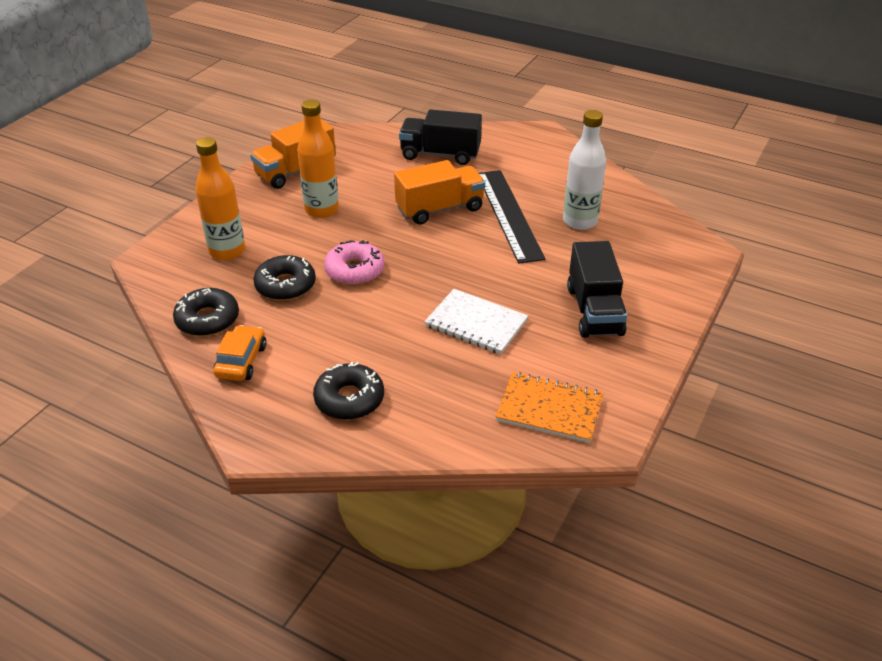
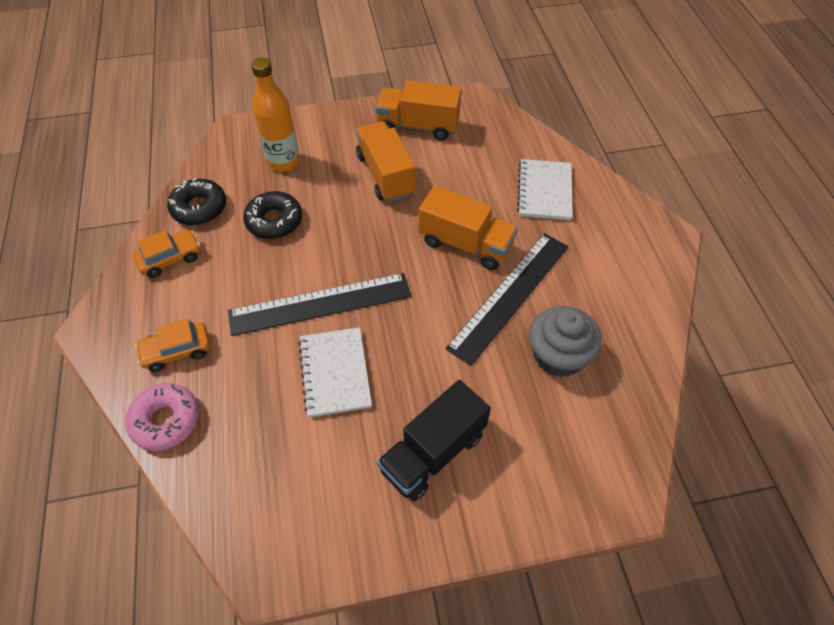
camera: 50 degrees right, 15 degrees up
orange bottle [297,99,339,218] -> orange truck [356,121,415,202]
black donut [313,362,384,420] -> orange car [135,319,210,372]
pink donut [324,240,384,285] -> pink donut moved to [125,383,199,451]
black truck [399,109,482,165] -> white notebook [517,159,573,220]
orange notebook [496,372,604,443] -> none
white bottle [563,110,606,230] -> grey cupcake [529,306,601,377]
none -> black ruler [228,273,411,336]

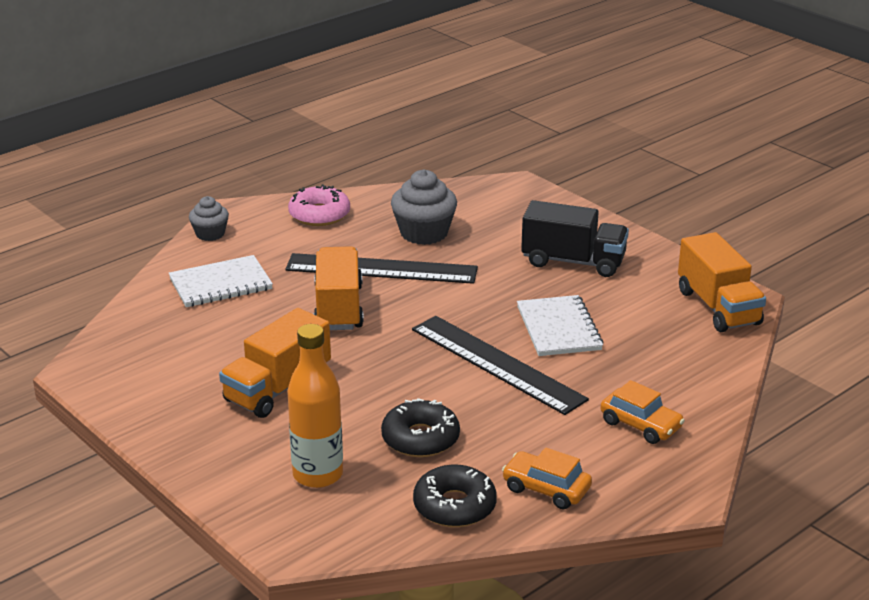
camera: 120 degrees left, 25 degrees down
pink donut [125,383,199,451] -> pink donut moved to [288,184,350,226]
white notebook [298,327,372,418] -> white notebook turned 60 degrees counterclockwise [517,295,604,356]
orange truck [376,80,461,140] -> orange truck moved to [678,232,766,332]
none -> grey cupcake [189,196,229,241]

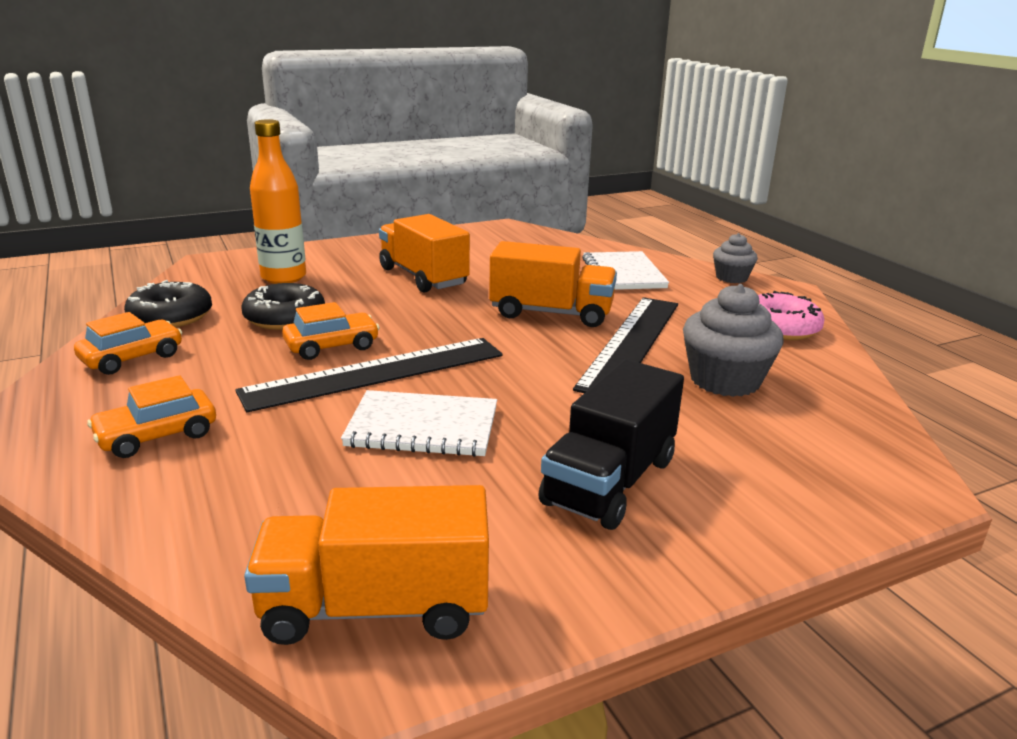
camera: 105 degrees right, 5 degrees down
none -> orange car [282,302,380,360]

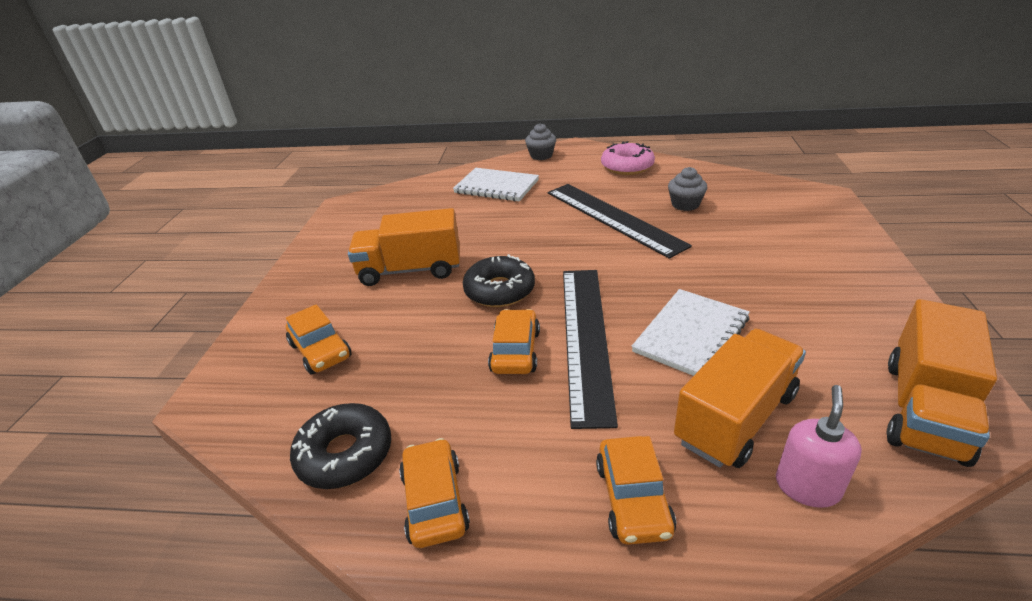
camera: 55 degrees left, 10 degrees up
black donut [242,283,325,330] -> black donut moved to [463,254,535,307]
orange bottle [250,119,306,284] -> orange car [286,304,351,374]
orange truck [489,241,617,327] -> orange truck moved to [674,329,806,468]
black truck [538,359,684,530] -> none
grey cupcake [683,284,784,397] -> grey cupcake [668,167,707,211], size x0.60
none -> pink soap dispenser [776,385,862,508]

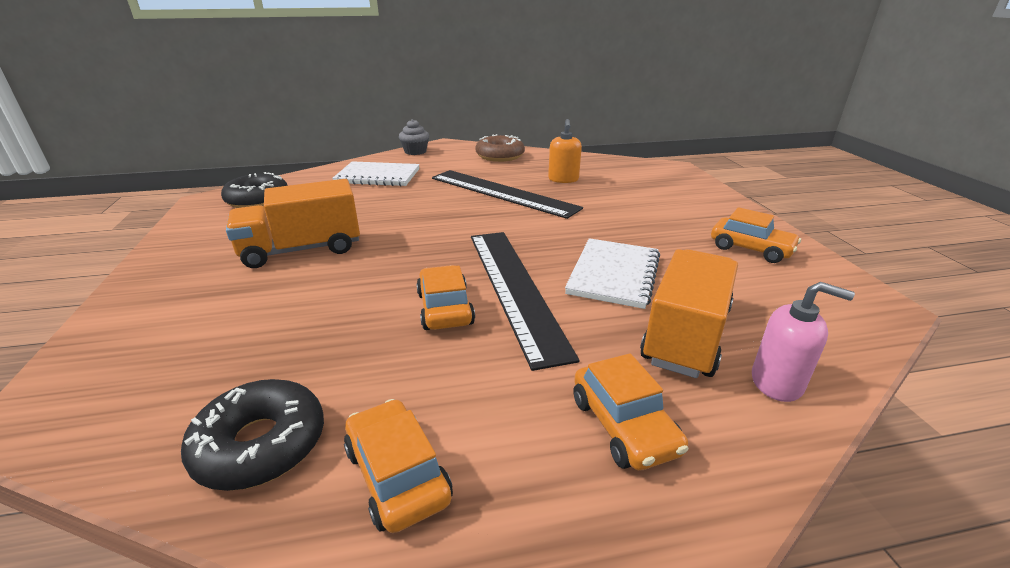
camera: 20 degrees left, 5 degrees down
orange car [286,304,351,374] -> orange car moved to [711,207,801,263]
black donut [463,254,535,307] -> black donut moved to [221,172,288,208]
pink donut [601,141,655,175] -> brown donut [476,134,525,162]
grey cupcake [668,167,707,211] -> orange soap dispenser [548,119,582,183]
pink soap dispenser [776,385,862,508] -> pink soap dispenser turned 105 degrees clockwise [752,282,855,402]
orange truck [887,299,997,467] -> none

